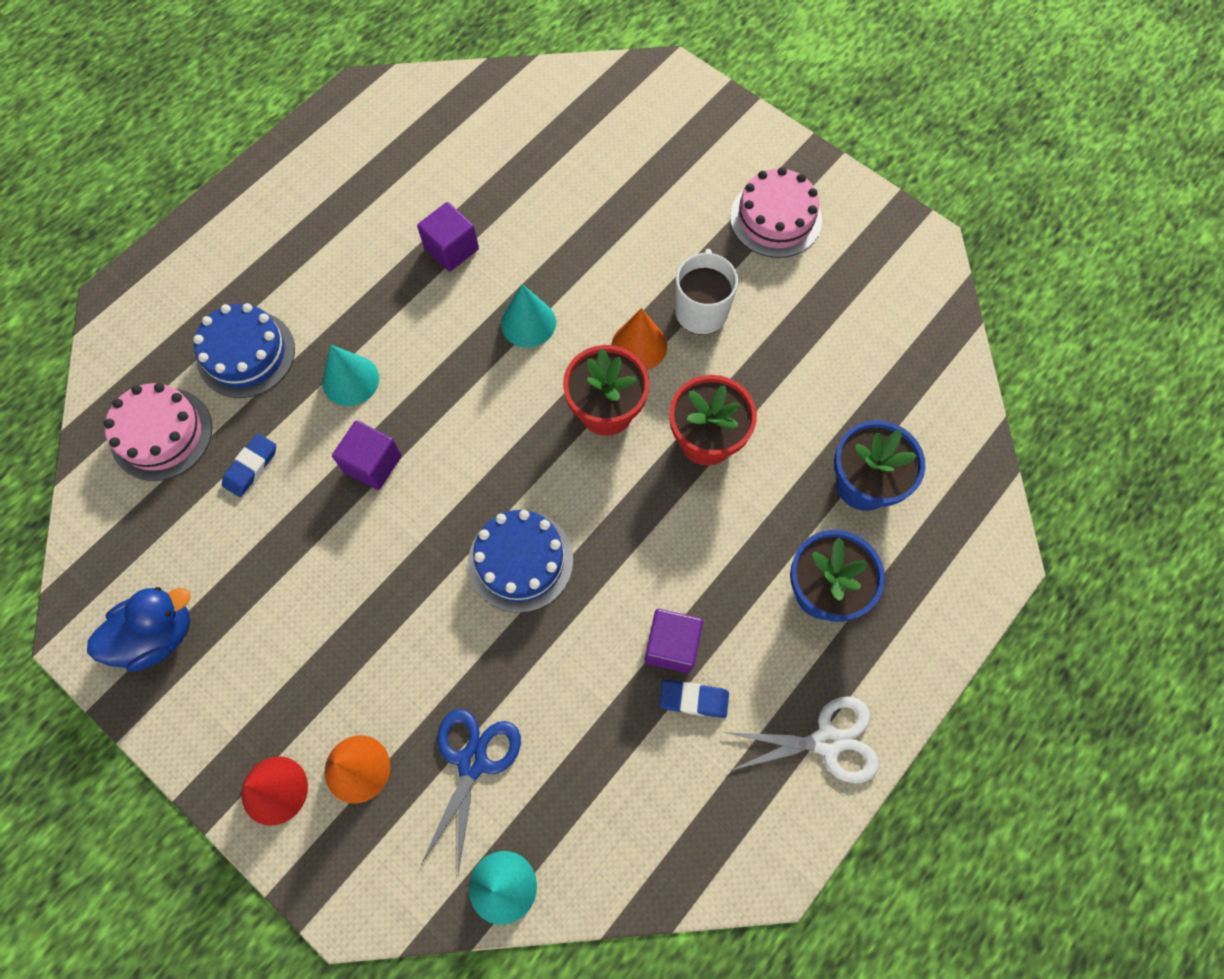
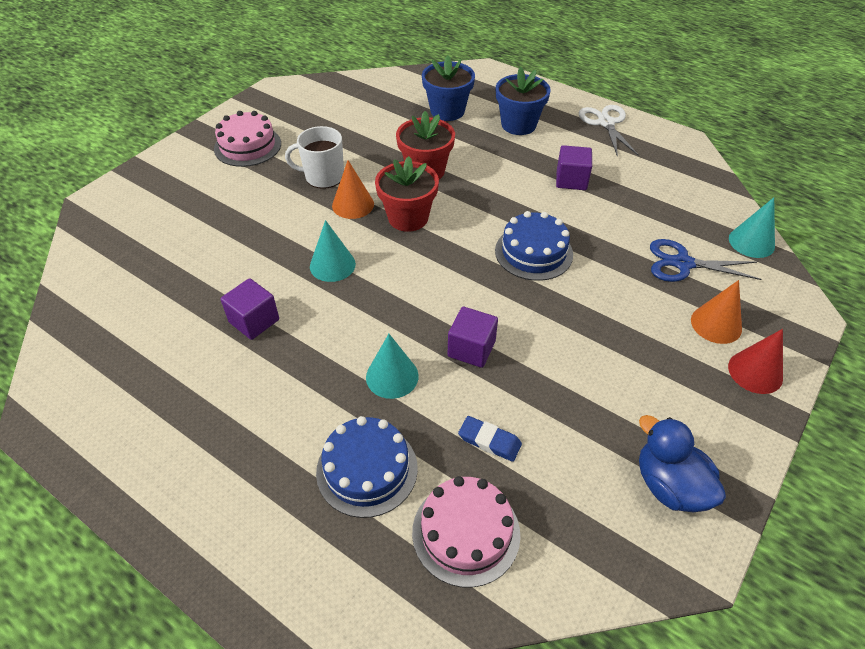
camera: 95 degrees left, 20 degrees down
blue eraser [659,680,729,718] -> none

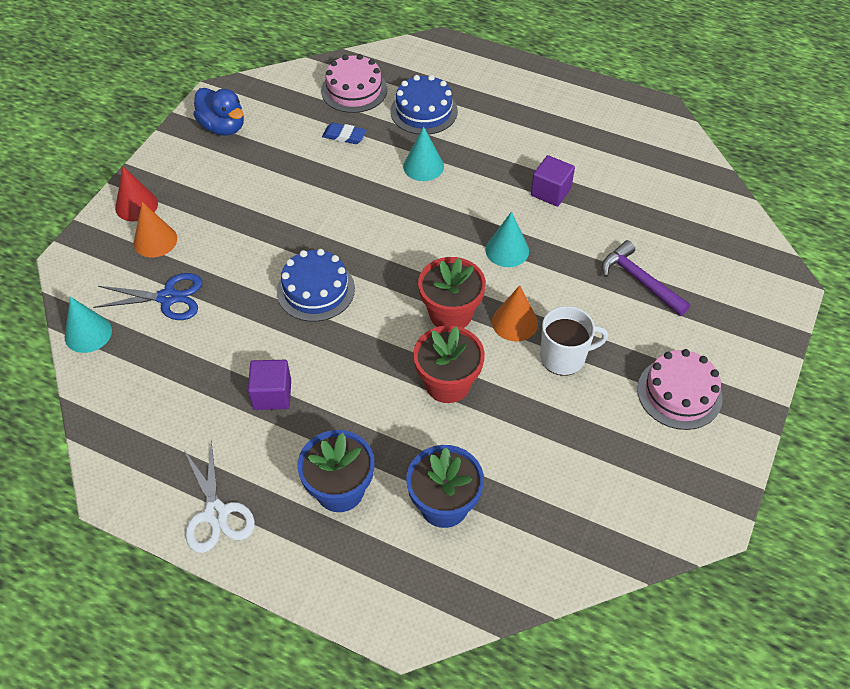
camera: 170 degrees right, 5 degrees up
purple cube [447,307,498,368] -> none
none -> purple hammer [602,240,690,316]

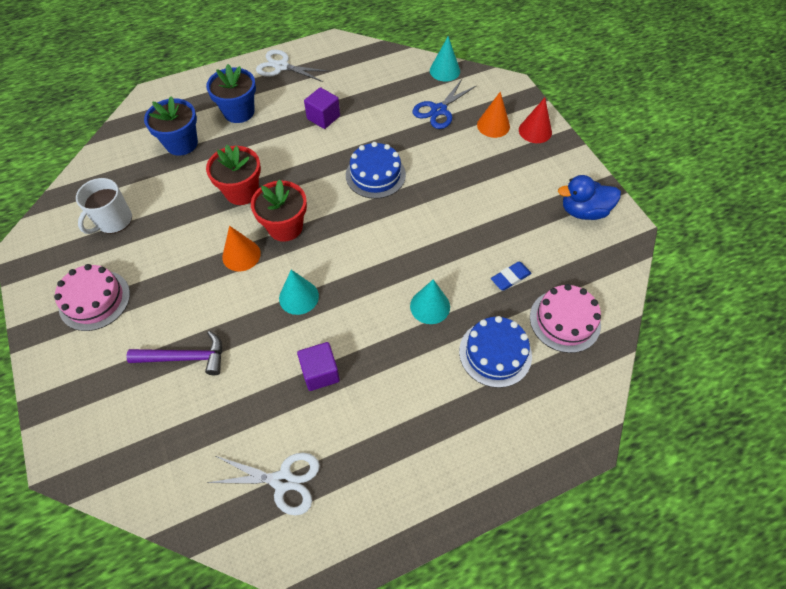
camera: 130 degrees right, 5 degrees up
white mug [540,306,608,376] -> white mug moved to [76,178,132,234]
none -> white scissors [207,453,320,516]

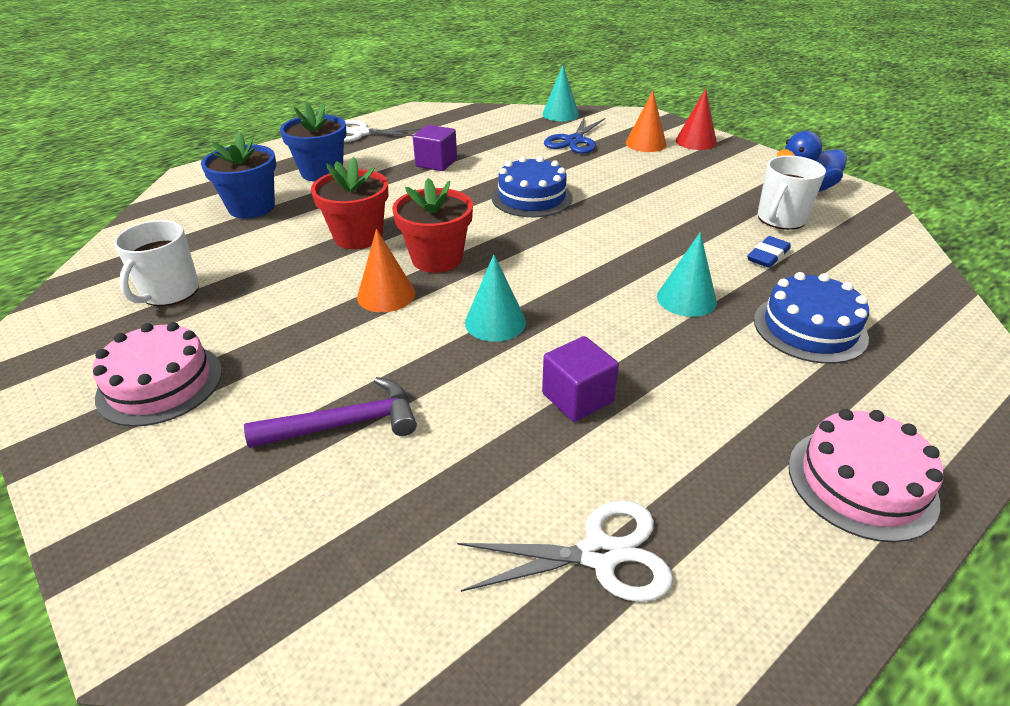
camera: 15 degrees left, 20 degrees down
pink cake [530,284,601,353] -> pink cake moved to [789,409,943,542]
none -> white mug [758,156,826,230]

